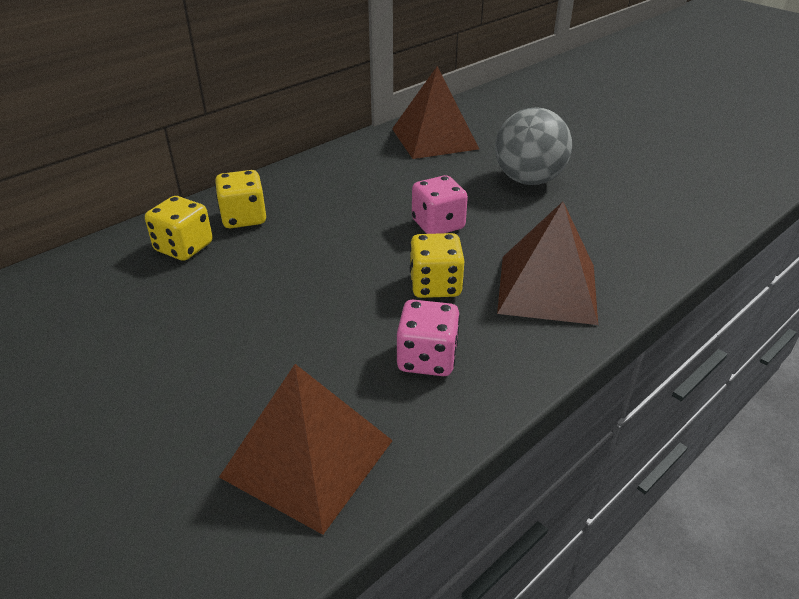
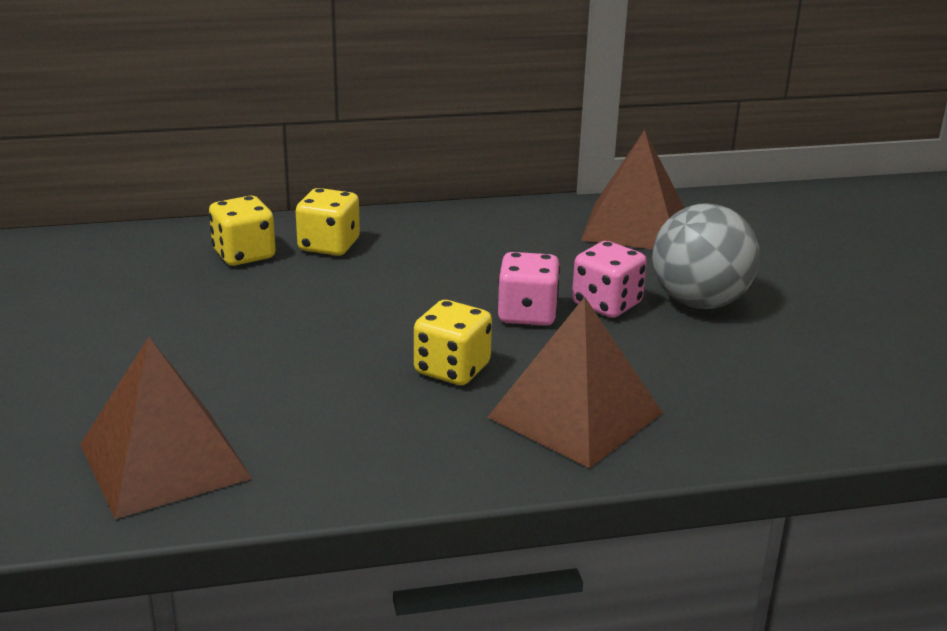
camera: 30 degrees right, 10 degrees down
pink dice [397,300,460,376] -> pink dice moved to [572,241,647,318]

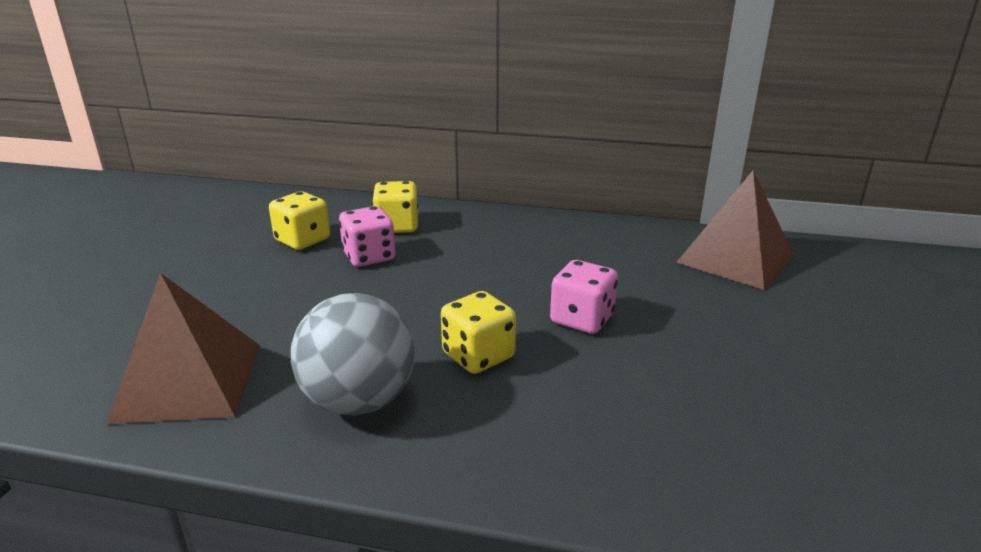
camera: 25 degrees right, 0 degrees up
yellow dice [296,188,360,256] -> yellow dice moved to [269,191,330,250]
brown pyramid [488,297,663,468] -> none
pink dice [572,241,647,318] -> pink dice moved to [339,206,396,267]
grey ball [652,203,759,309] -> grey ball moved to [291,293,415,415]

